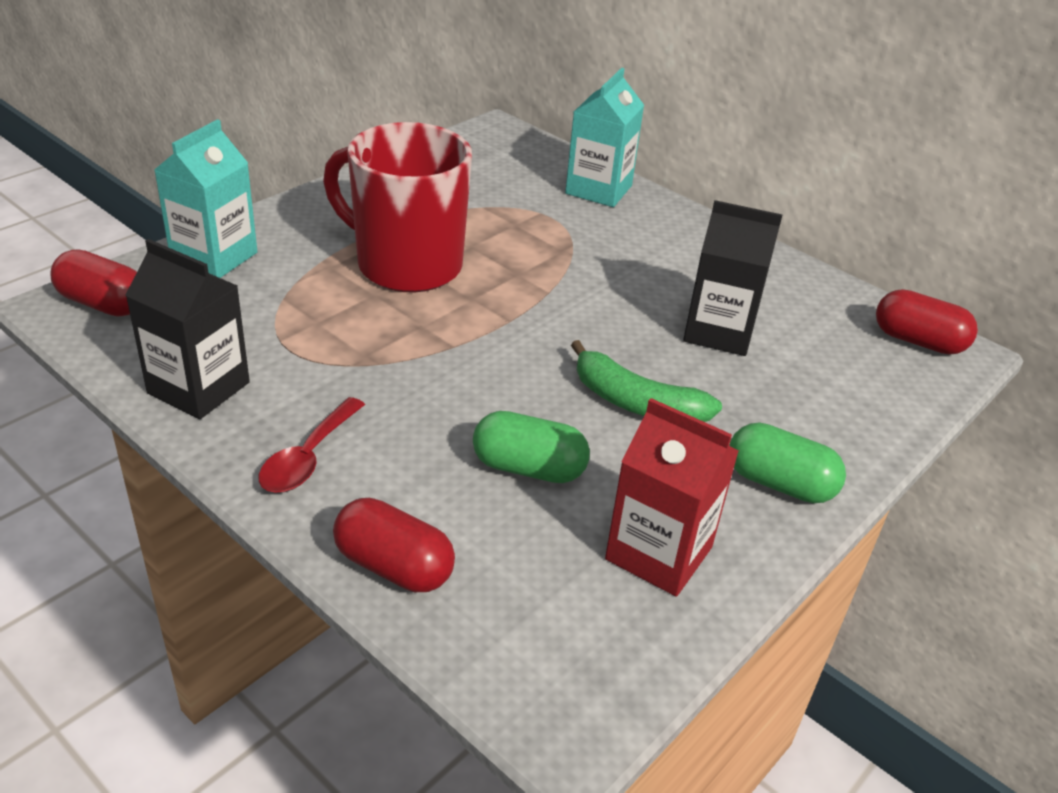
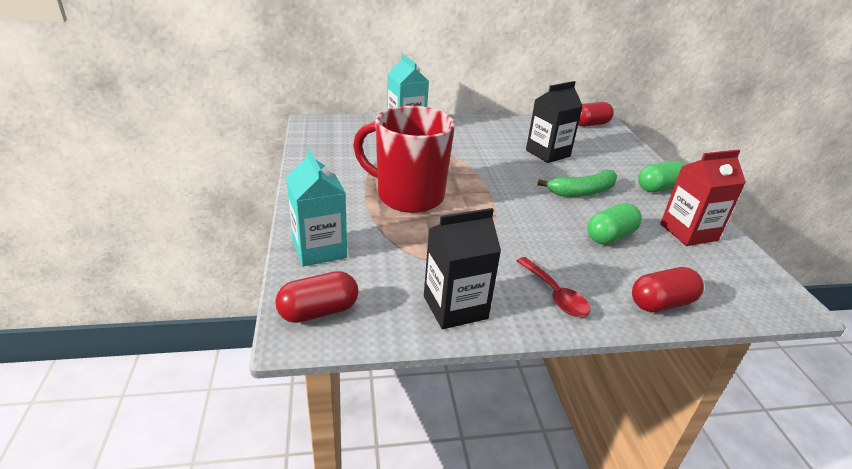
camera: 50 degrees left, 5 degrees down
red mug [323,122,472,292] -> red mug turned 45 degrees clockwise [353,106,455,213]

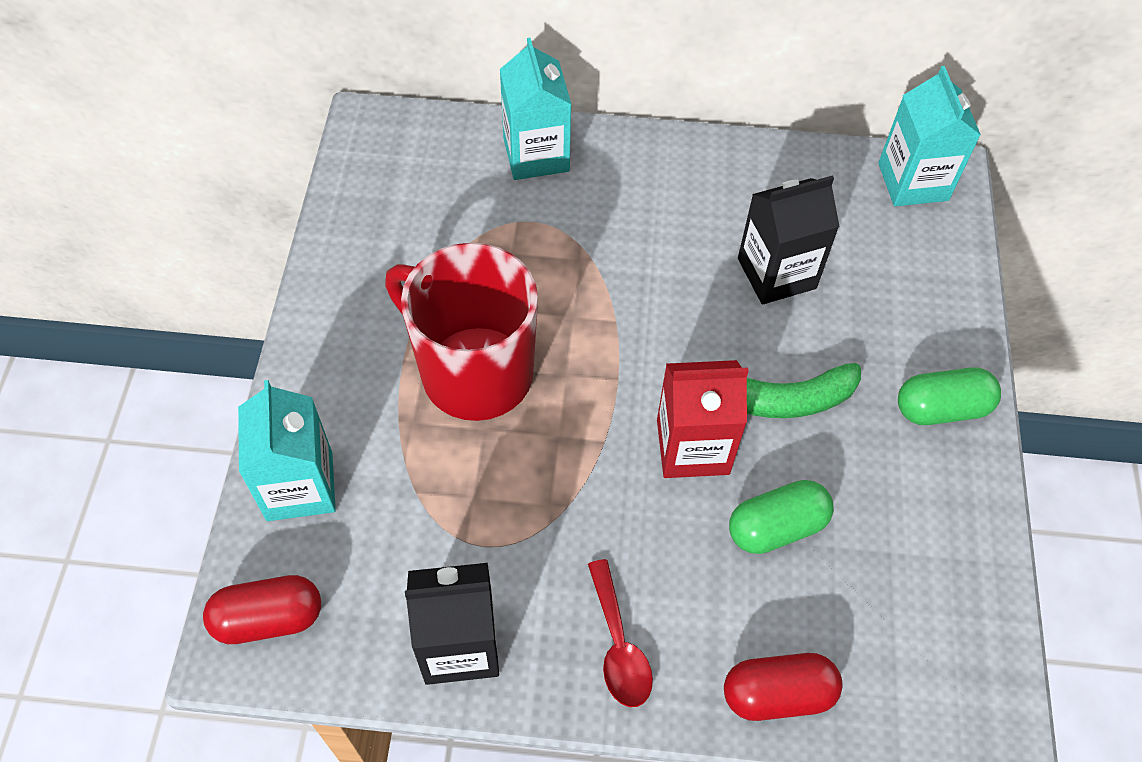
camera: 15 degrees right, 25 degrees up
red capsule [578,102,614,127] -> turquoise carton [878,66,981,206]
red carton [660,150,746,246] -> red carton moved to [657,360,748,478]

